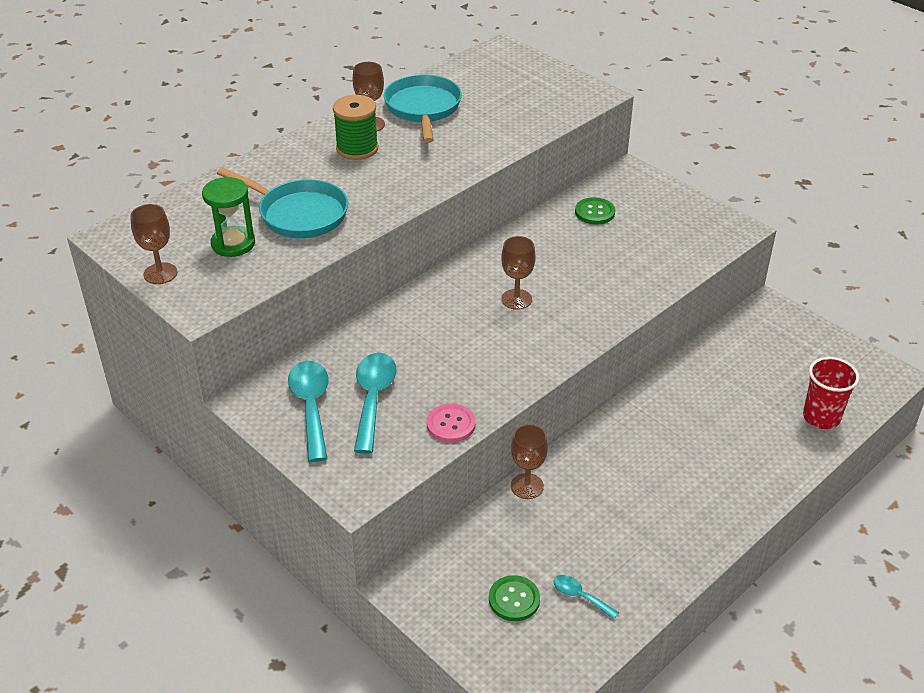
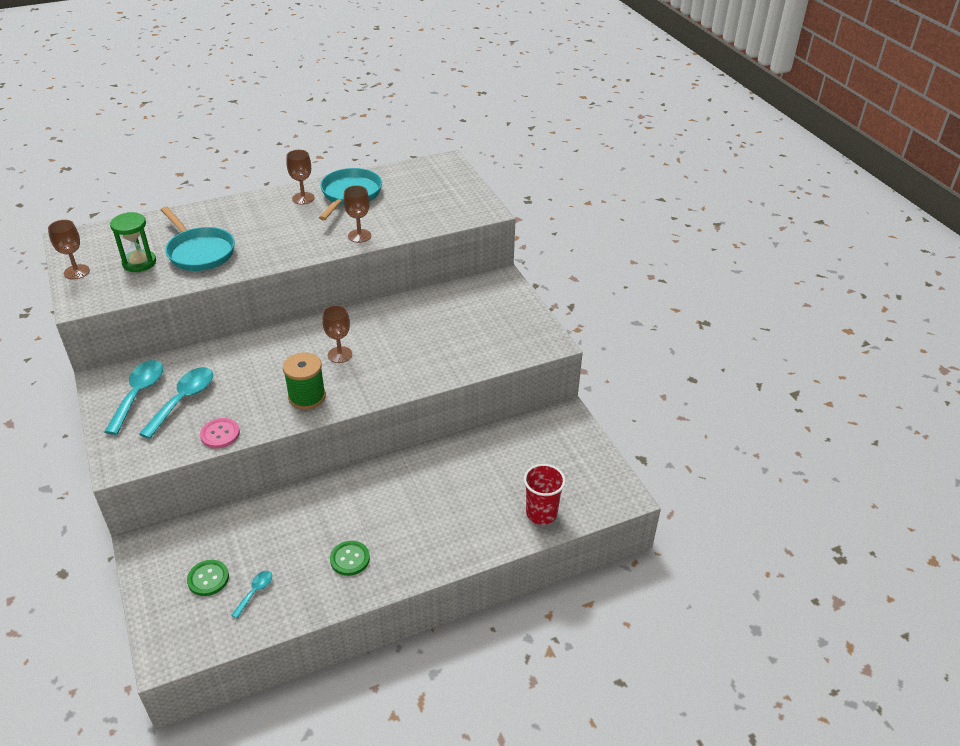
camera: 20 degrees right, 0 degrees up
green spool [333,95,378,160] -> green spool moved to [283,352,326,410]
brown goblet [511,424,548,499] -> brown goblet moved to [344,185,371,243]
turquoise spoon [553,575,619,619] -> turquoise spoon turned 60 degrees clockwise [231,571,272,619]
green button [575,197,615,224] -> green button moved to [330,541,370,576]

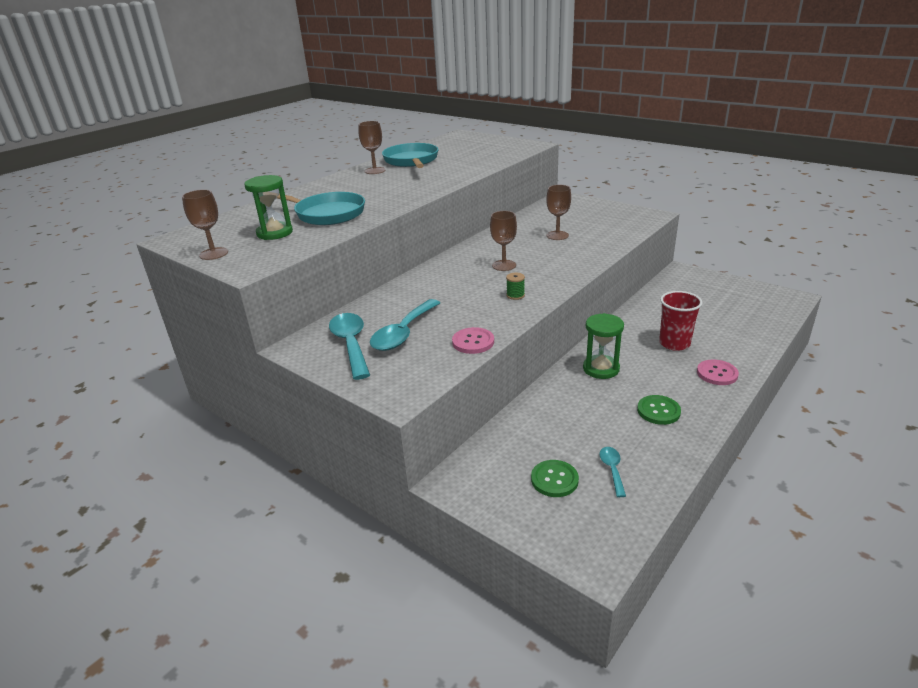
camera: 25 degrees left, 10 degrees down
turquoise spoon [139,367,213,439] -> turquoise spoon turned 150 degrees counterclockwise [370,299,440,351]
green spool [283,352,326,410] -> green spool [506,272,525,300], size x0.48
brown goblet [344,185,371,243] -> brown goblet moved to [546,185,571,240]
red cup [524,464,566,525] -> red cup moved to [659,291,703,351]
none -> green hourglass [583,313,624,379]
none -> pink button [697,359,739,385]

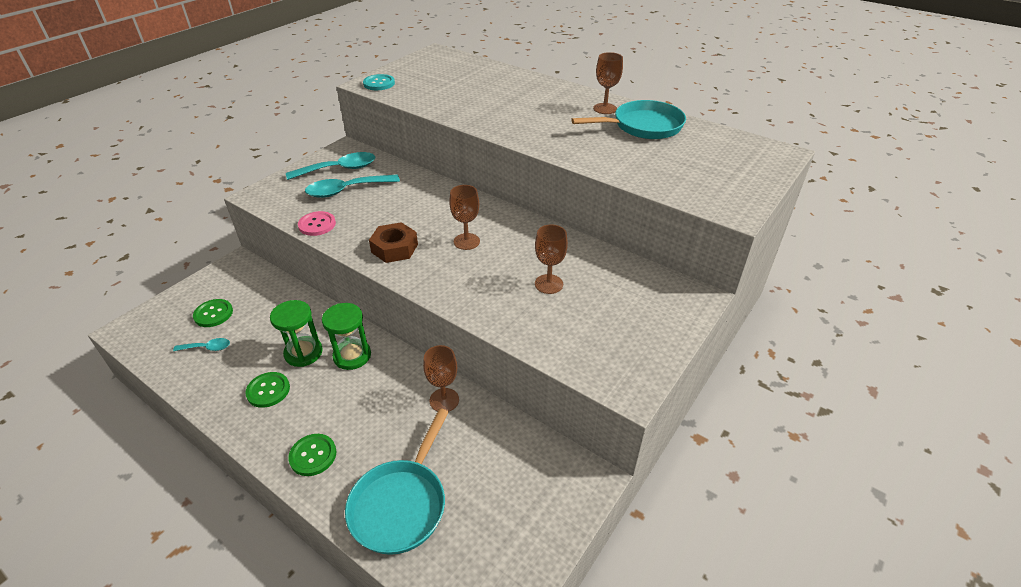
camera: 85 degrees right, 10 degrees up
brown goblet [182,190,228,260] -> brown goblet moved to [423,345,459,412]
green hourglass [244,175,293,240] -> green hourglass moved to [270,300,323,367]
turquoise pan [277,192,365,225] -> turquoise pan moved to [345,408,449,555]
turquoise spoon [370,299,440,351] -> turquoise spoon turned 45 degrees counterclockwise [305,175,400,198]
green spool [506,272,525,300] -> brown nut [369,222,418,263]
red cup [659,291,703,351] -> none
pink button [697,359,739,385] -> green button [288,434,336,476]
none -> turquoise button [363,74,395,90]

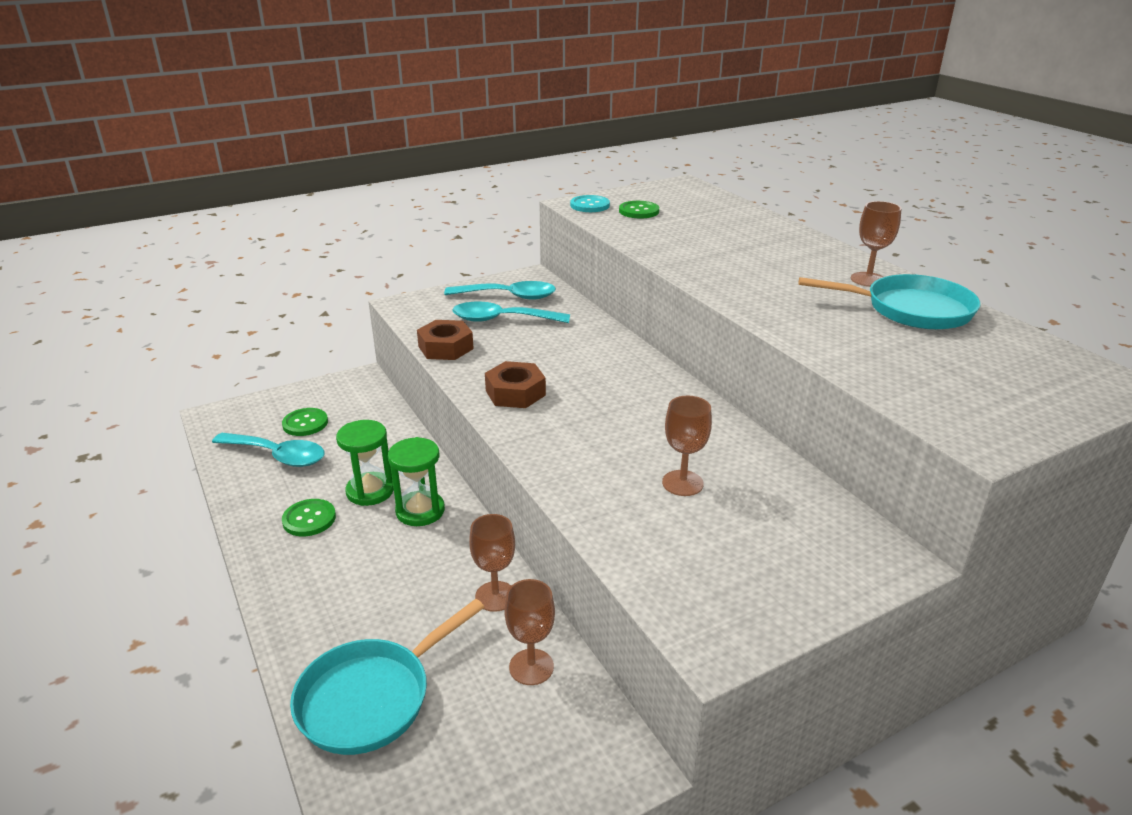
camera: 25 degrees right, 10 degrees down
turquoise spoon [173,338,230,351] -> turquoise spoon [212,433,324,467], size x1.94
green button [288,434,336,476] -> green button moved to [619,201,659,219]
pink button [298,211,336,236] -> brown nut [417,320,474,360]
brown goblet [449,185,480,250] -> brown goblet moved to [504,579,555,685]

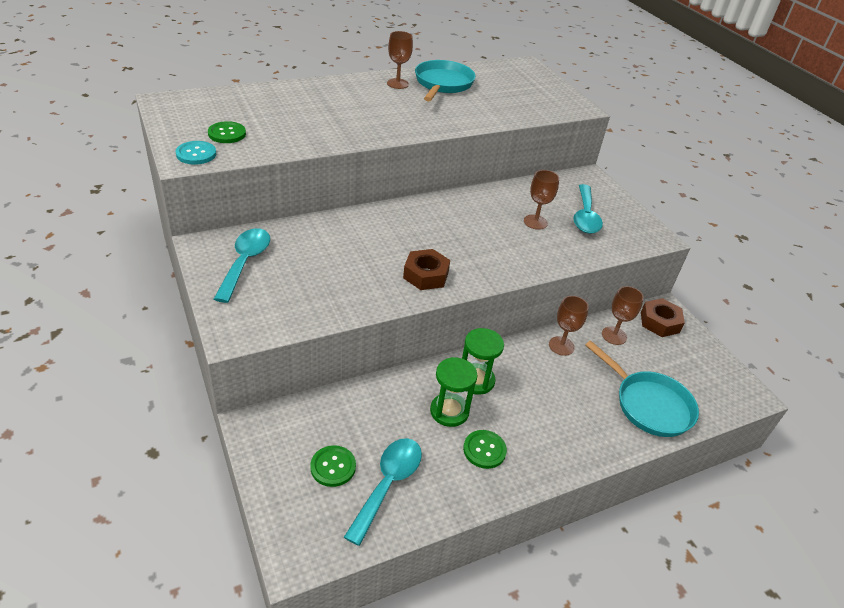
camera: 90 degrees left, 10 degrees up
brown nut [417,320,474,360] -> brown nut moved to [641,298,685,337]
turquoise spoon [452,302,570,323] -> turquoise spoon moved to [573,184,603,234]

